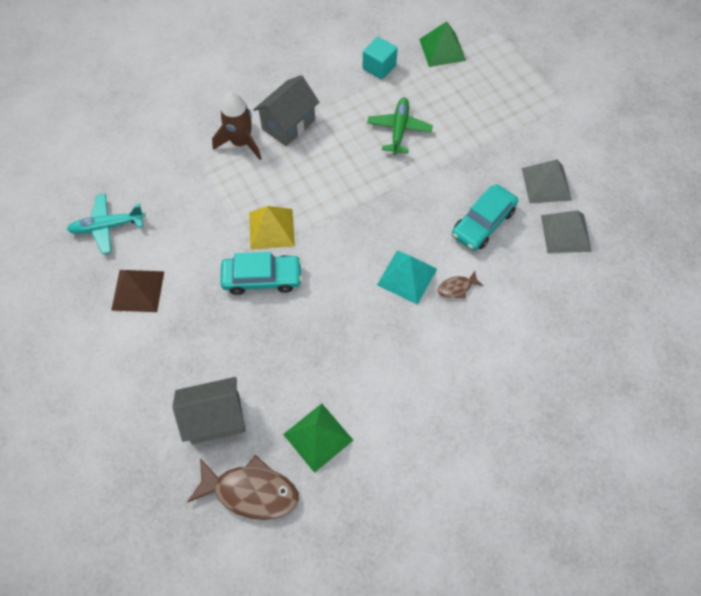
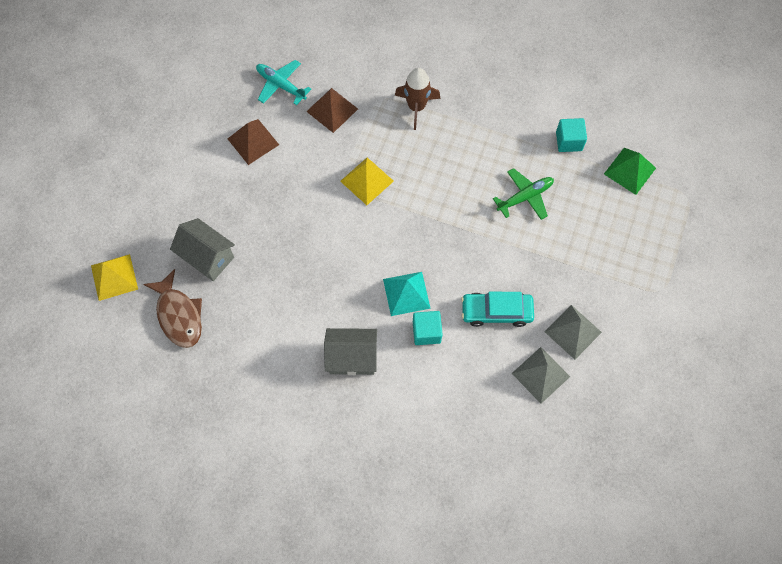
camera: 50 degrees right, 5 degrees up
turquoise car [220,252,302,295] -> none
grey house [253,75,319,146] -> grey house moved to [324,328,377,375]
green pyramid [283,404,353,473] -> none
brown fish [438,271,484,299] -> turquoise cube [413,311,443,345]
none -> yellow pyramid [91,254,138,301]
none -> brown pyramid [306,88,358,133]

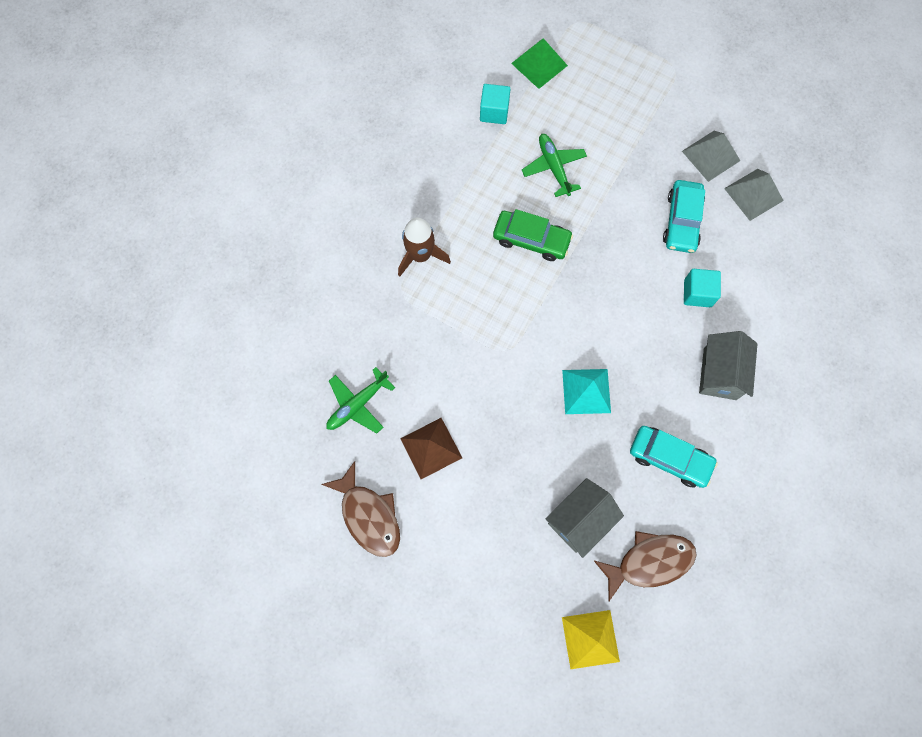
camera: 80 degrees left, 5 degrees up
turquoise plane [256,60,311,105] -> green plane [326,367,395,433]
brown pyramid [306,88,358,133] -> none
yellow pyramid [340,157,394,205] -> none
turquoise pyramid [383,272,431,316] -> turquoise pyramid moved to [562,369,611,414]
none -> brown fish [321,461,400,557]
none -> green car [493,209,573,261]
none -> turquoise car [630,426,718,488]

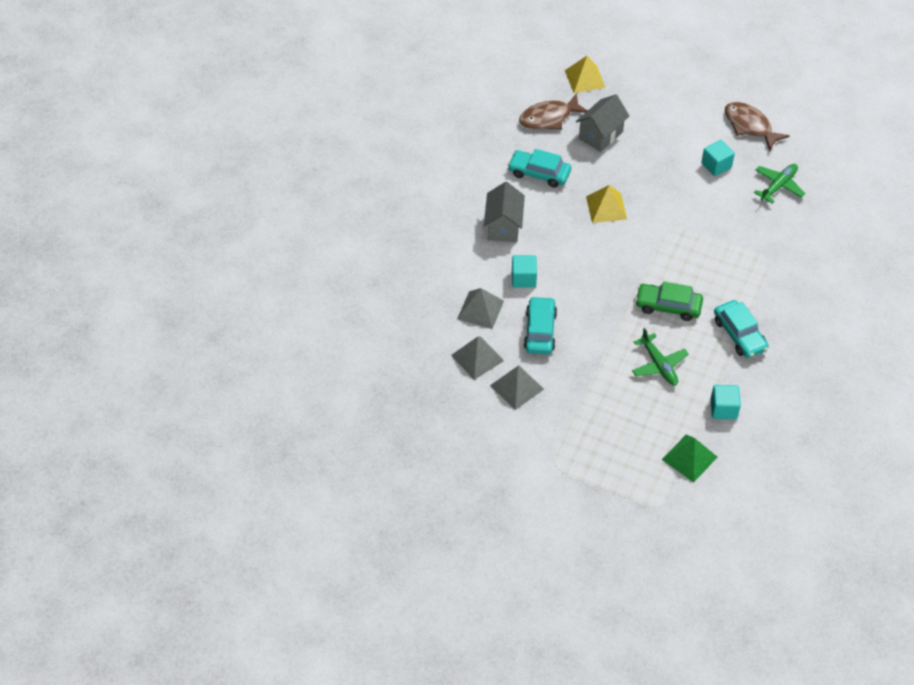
camera: 175 degrees right, 20 degrees down
brown rocket [398,218,451,277] -> none
brown pyramid [400,418,462,479] -> turquoise cube [701,140,735,176]
turquoise pyramid [562,369,611,414] -> yellow pyramid [586,185,627,223]
none -> grey pyramid [457,288,504,329]
none -> turquoise car [714,300,769,358]

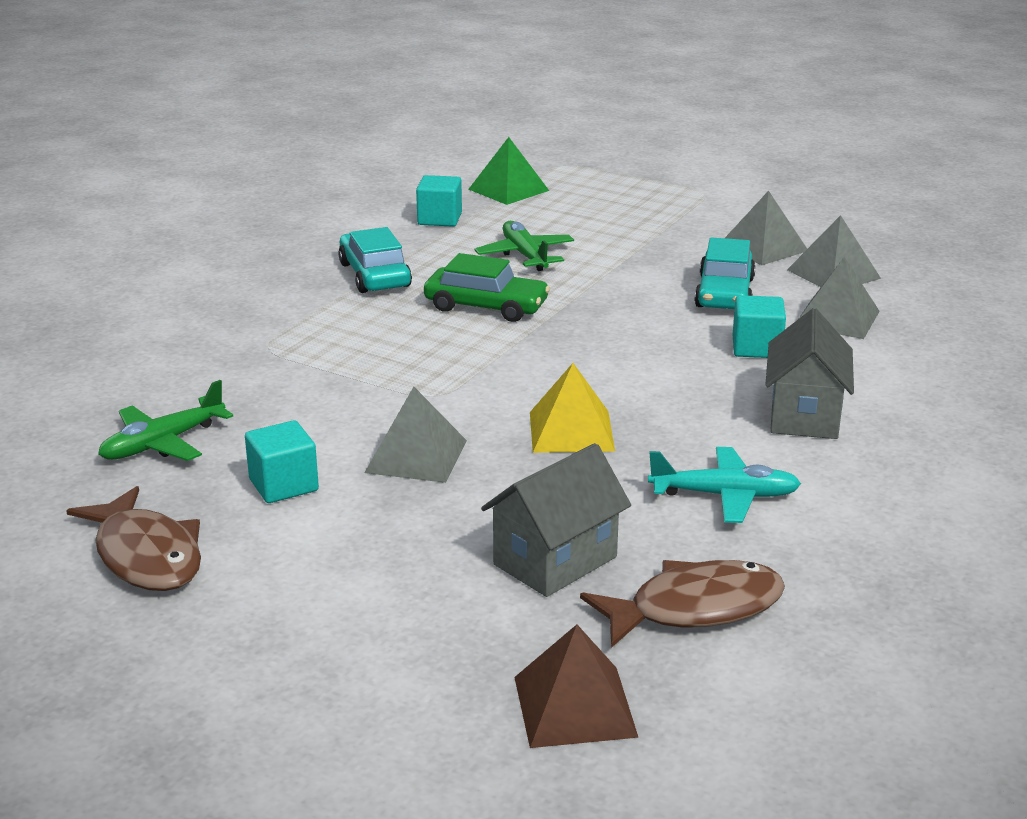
camera: 175 degrees left, 25 degrees down
turquoise car [508,149,571,188] -> turquoise plane [648,447,801,523]
yellow pyramid [565,56,606,93] -> brown pyramid [514,624,639,748]
none -> grey pyramid [364,387,467,483]

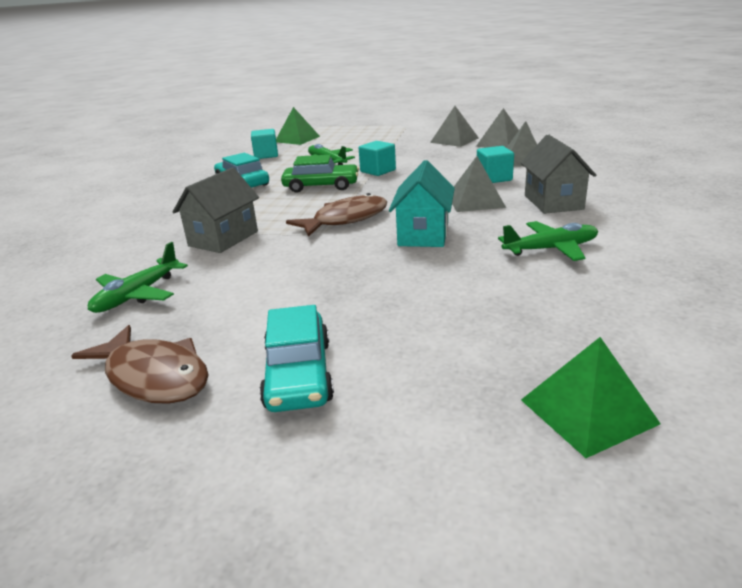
camera: 15 degrees left, 0 degrees up
turquoise cube [245,420,319,503] -> turquoise cube moved to [359,141,396,176]
grey pyramid [364,387,467,483] -> grey pyramid moved to [452,156,506,212]
grey house [481,443,631,597] -> grey house moved to [173,168,259,253]
brown pyramid [514,624,639,748] -> green pyramid [521,337,661,458]
yellow pyramid [530,363,615,453] -> turquoise house [389,160,455,247]
brown fish [580,560,785,648] -> brown fish moved to [286,193,387,237]
turquoise plane [648,447,801,523] -> green plane [498,221,598,261]
turquoise car [694,237,756,309] -> turquoise car moved to [259,305,334,412]

